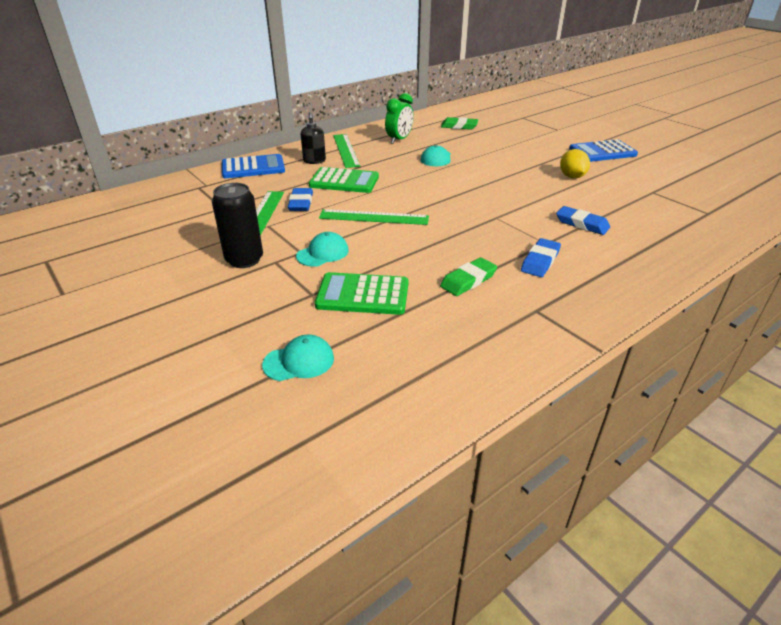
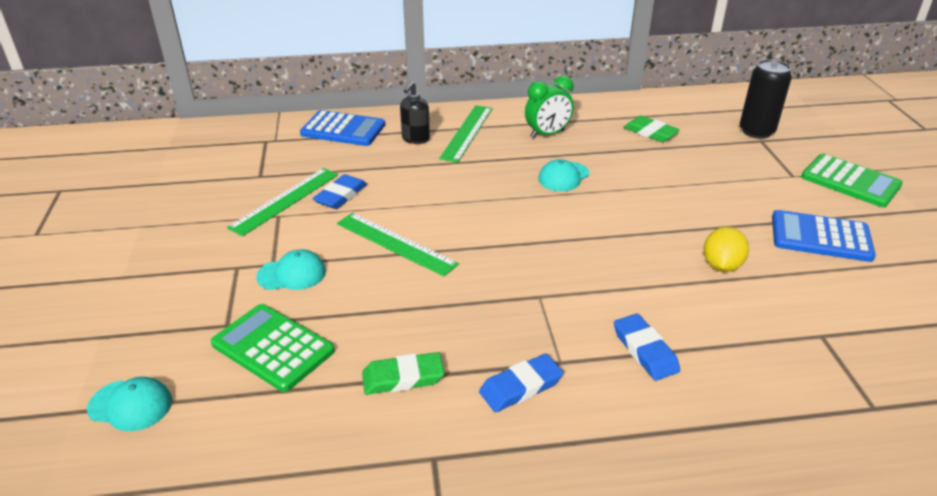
camera: 30 degrees right, 0 degrees up
black can [212,183,263,268] -> black can moved to [740,59,792,139]
green calculator [309,167,379,193] -> green calculator moved to [801,154,903,207]

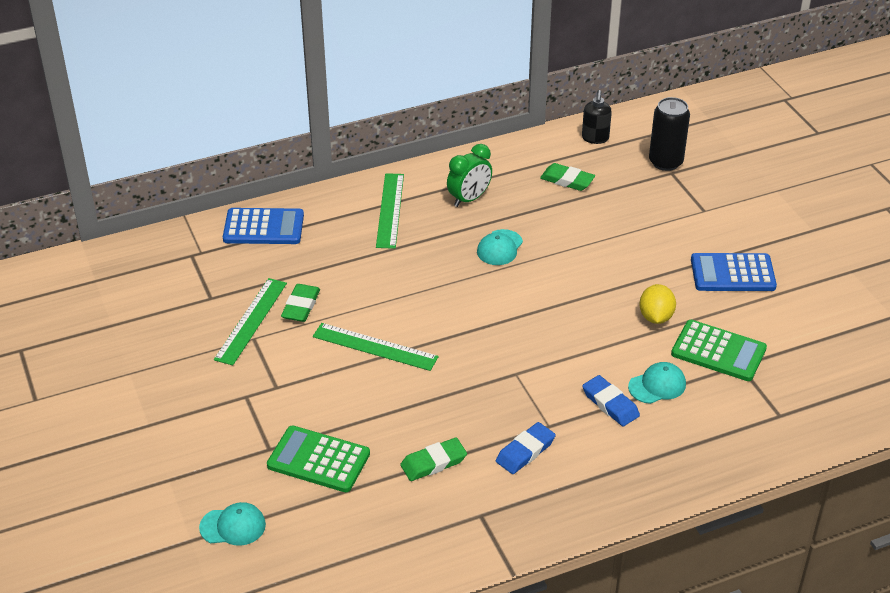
camera: 15 degrees left, 5 degrees up
turquoise cap [256,249,326,290] -> turquoise cap moved to [628,362,686,404]
blue eraser [313,174,367,209] -> green eraser [281,284,320,322]
black soap dispenser [400,81,430,144] -> black soap dispenser moved to [582,90,612,144]
green calculator [801,154,903,207] -> green calculator moved to [671,320,767,381]

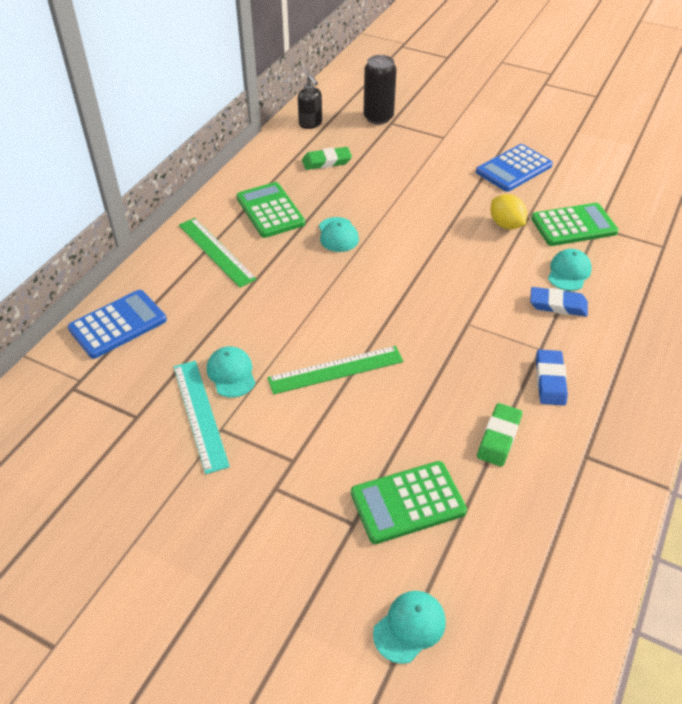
camera: 40 degrees left, 5 degrees up
green ruler [214,278,287,365] -> turquoise ruler [174,361,230,474]
green eraser [281,284,320,322] -> turquoise cap [207,346,255,398]
green clock [447,144,492,207] -> green calculator [236,182,305,238]

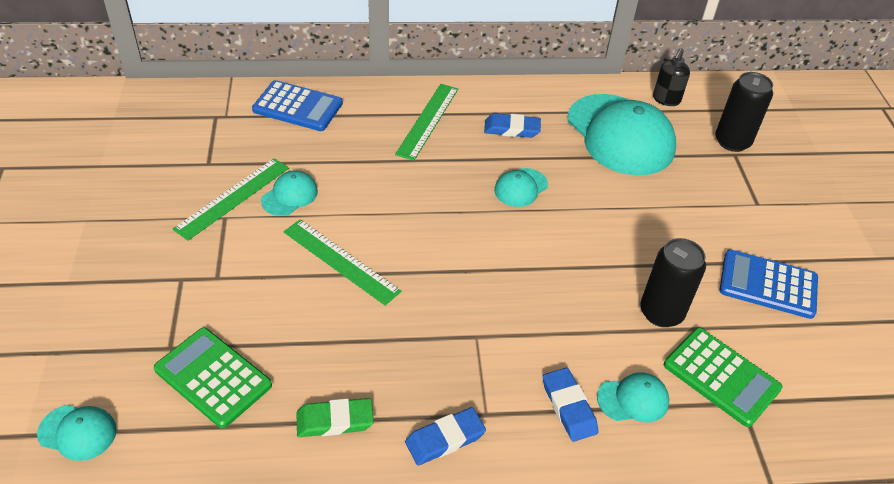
camera: 55 degrees right, 0 degrees up
turquoise ruler [174,361,230,474] -> green ruler [173,158,289,241]
green calculator [236,182,305,238] -> blue eraser [484,113,541,138]
green eraser [302,147,352,170] -> turquoise cap [568,94,676,175]
yellow lemon [490,194,527,229] -> black can [640,238,706,327]

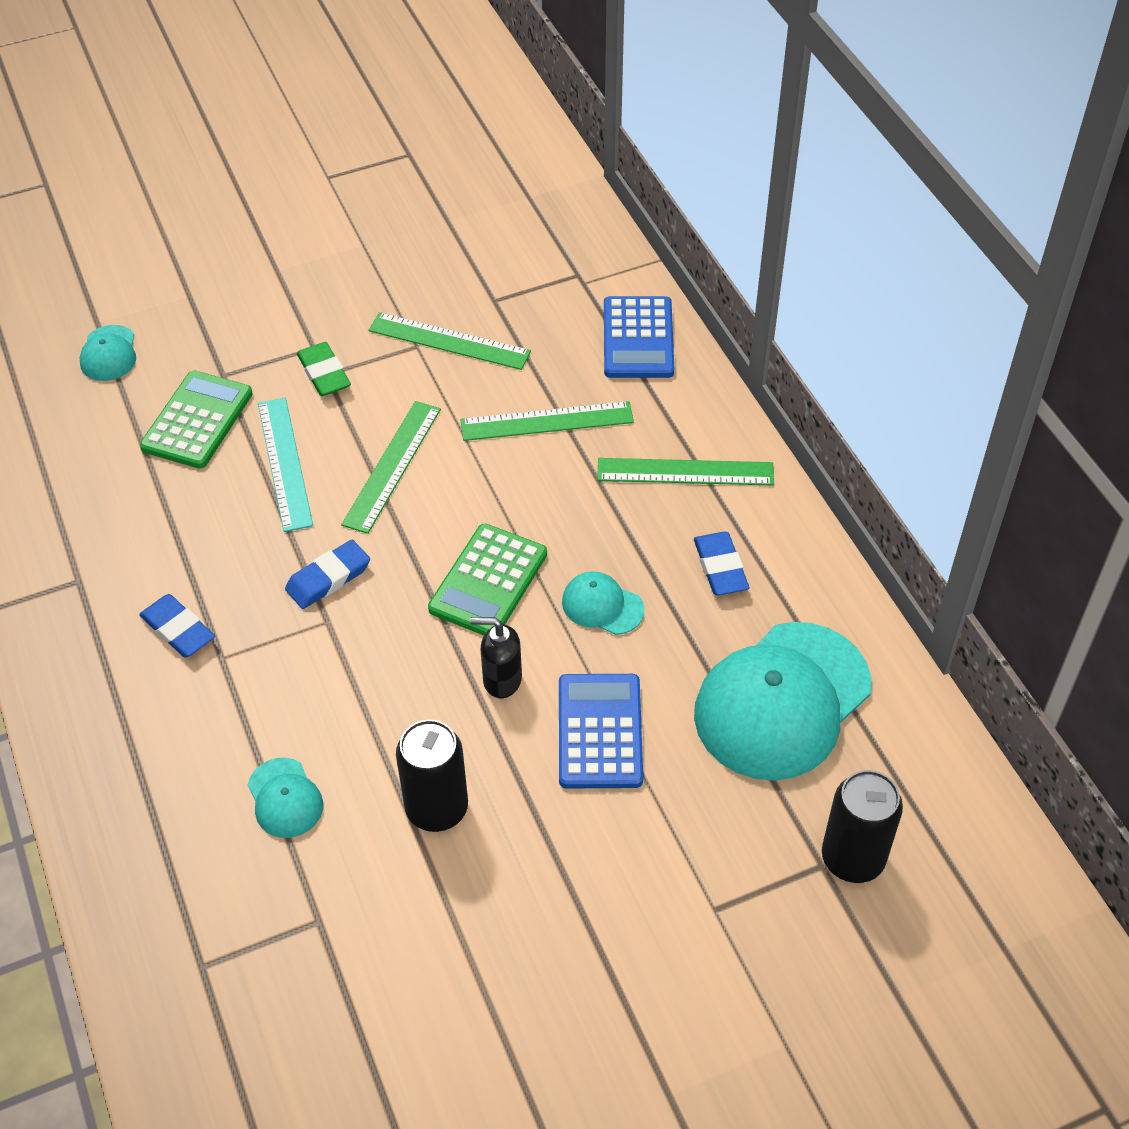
camera: 75 degrees right, 5 degrees up
turquoise cap [261,170,318,216] -> none
green eraser [296,398,374,437] -> green eraser moved to [297,342,351,396]
blue eraser [543,368,598,442] -> blue eraser moved to [285,540,370,609]
black soap dispenser [653,48,690,106] -> black soap dispenser moved to [470,617,522,698]
green calculator [664,328,782,427] -> green calculator moved to [428,524,547,635]
blue calculator [720,249,818,319] -> blue calculator moved to [559,674,643,788]
none -> turquoise ruler [258,398,313,532]
none -> green ruler [460,401,634,441]

